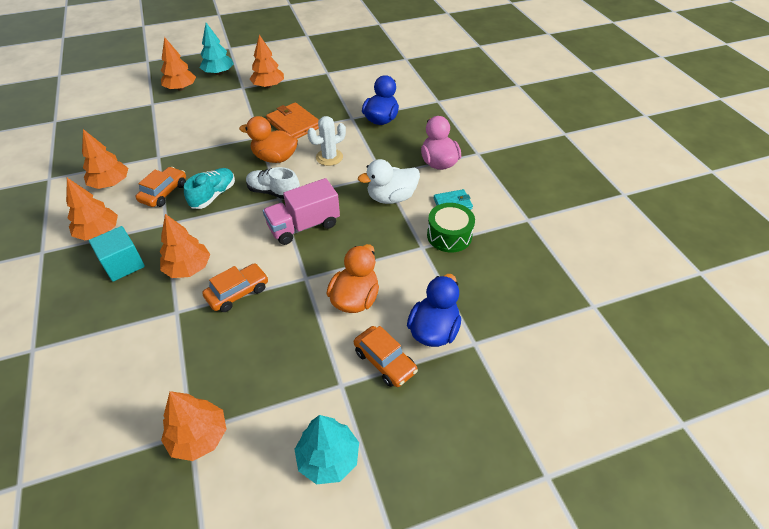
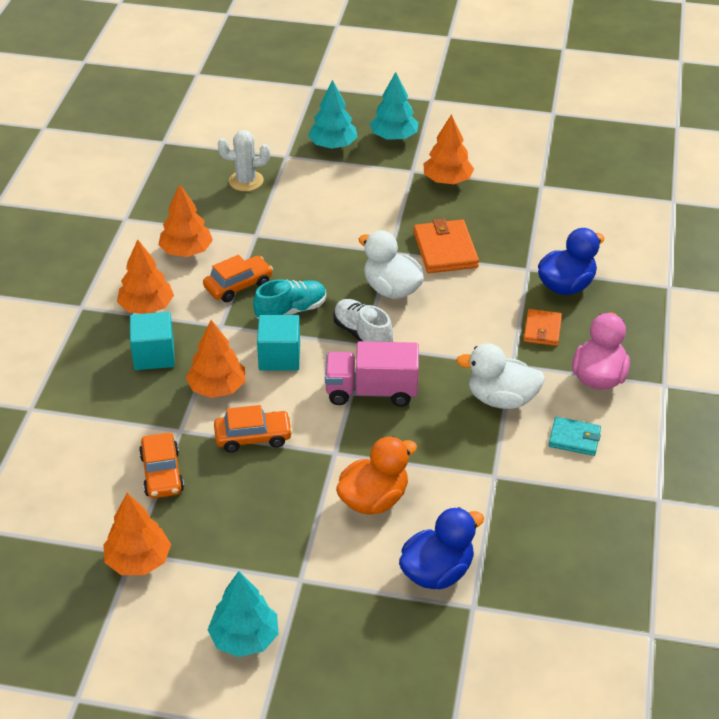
camera: 30 degrees right, 5 degrees down
orange tree [161,37,196,91] -> turquoise tree [308,80,358,149]
orange duck [239,116,298,163] -> white duck [359,230,424,299]
white cactus [307,116,346,166] -> white cactus moved to [218,130,270,191]
orange car [354,326,418,387] -> orange car moved to [139,432,184,498]
green drum [427,203,475,253] -> none
none -> turquoise cube [257,315,300,371]
none -> orange wallet [524,309,562,346]

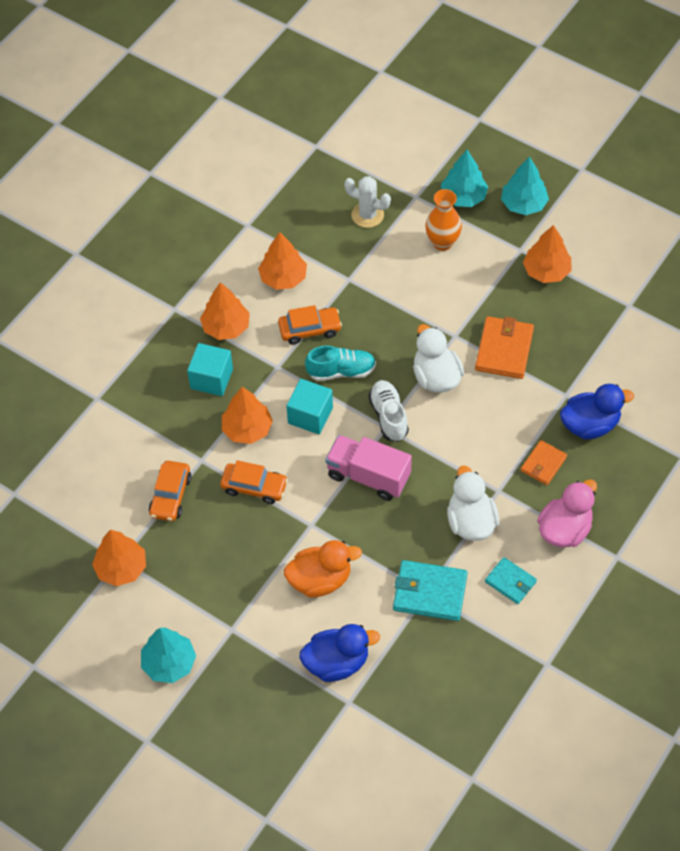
camera: 25 degrees right, 15 degrees up
white duck [456,343,545,409] -> white duck turned 45 degrees clockwise [447,465,499,541]
none -> turquoise wallet [393,560,467,621]
none -> orange vase [425,189,462,251]

